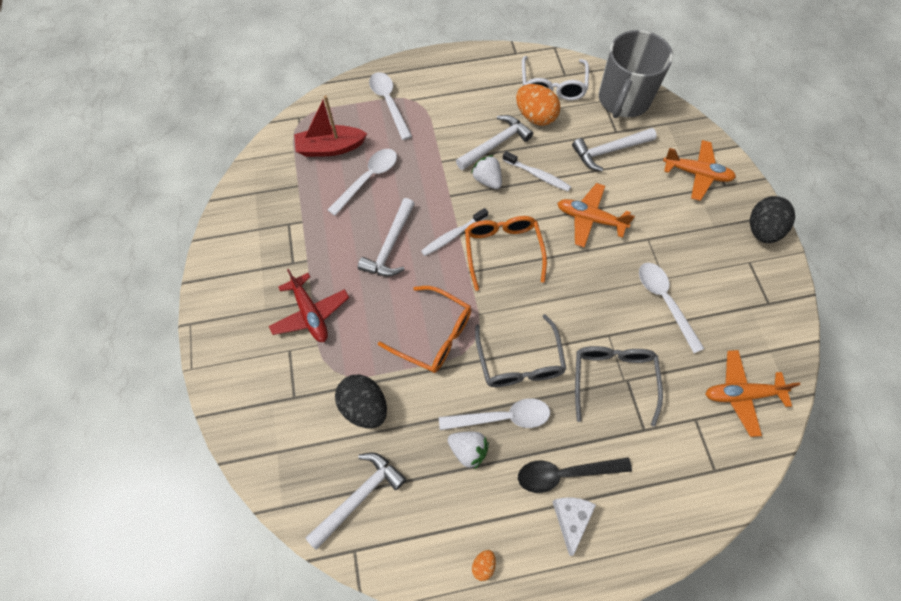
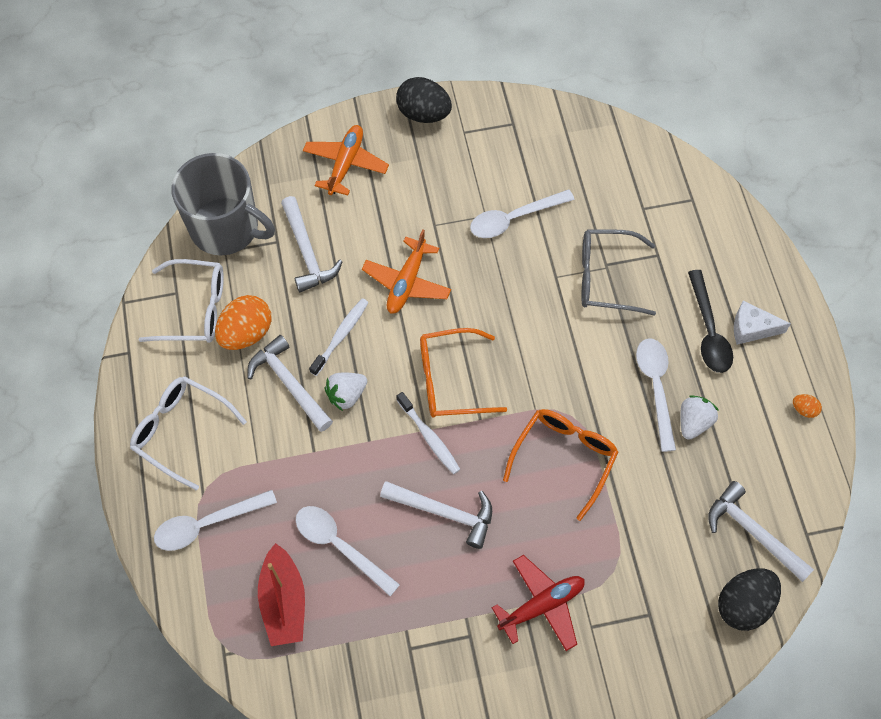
camera: 90 degrees left, 0 degrees up
black egg [335,374,387,429] -> black egg moved to [718,568,781,631]
grey glasses [475,314,566,387] -> none
orange plane [706,350,801,437] -> none
none -> white glasses [130,376,247,491]

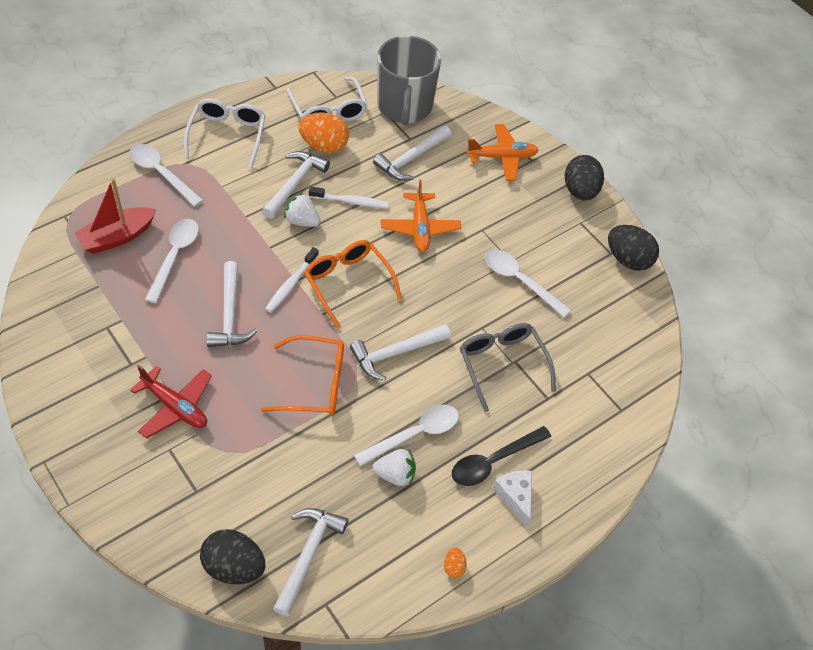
camera: 60 degrees right, 10 degrees down
orange plane [362,229,451,314] -> orange plane turned 90 degrees counterclockwise [381,180,461,252]
none -> white hammer [350,324,451,380]
none -> black egg [608,225,659,271]

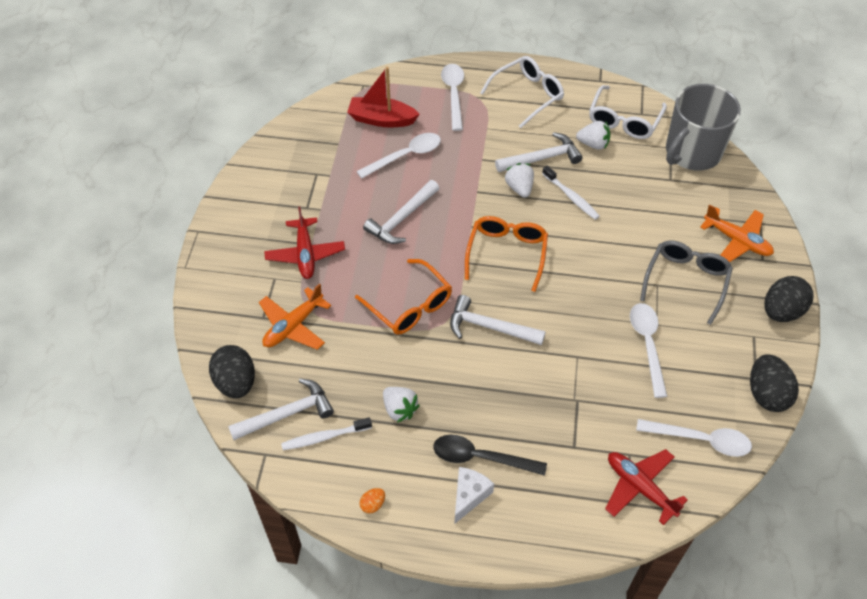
camera: 50 degrees right, 0 degrees up
white toothbrush [265,247,319,313] -> white toothbrush moved to [281,417,372,450]
orange egg [298,112,349,153] -> white strawberry [576,121,611,150]
white spoon [354,405,459,467] -> white spoon moved to [636,419,752,457]
white hammer [373,125,451,181] -> none
orange plane [381,180,461,252] -> orange plane moved to [259,283,331,350]
grey glasses [460,323,556,412] -> grey glasses moved to [640,240,733,325]
none -> red plane [605,449,688,525]

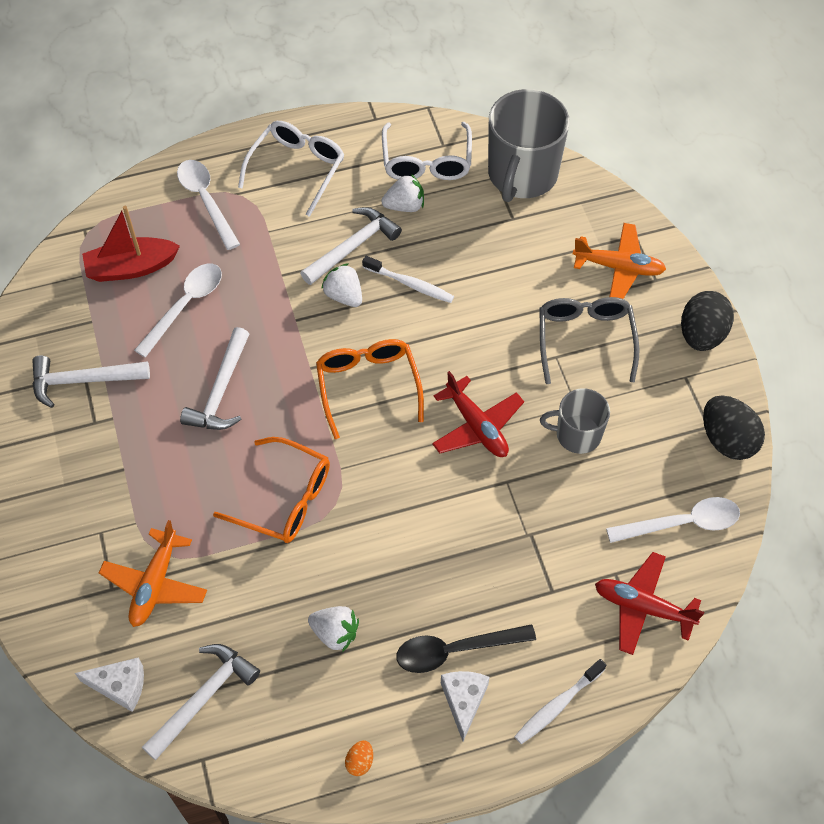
camera: 25 degrees left, 5 degrees up
black egg [209,345,255,398] -> white cheese [75,657,144,712]
red plane [264,206,345,279] -> red plane moved to [432,371,524,457]
white toothbrush [281,417,372,450] -> white toothbrush moved to [514,659,606,744]
white hammer [450,295,546,345] -> white hammer moved to [32,355,150,408]
white spoon [630,303,667,398] -> grey mug [540,388,610,454]

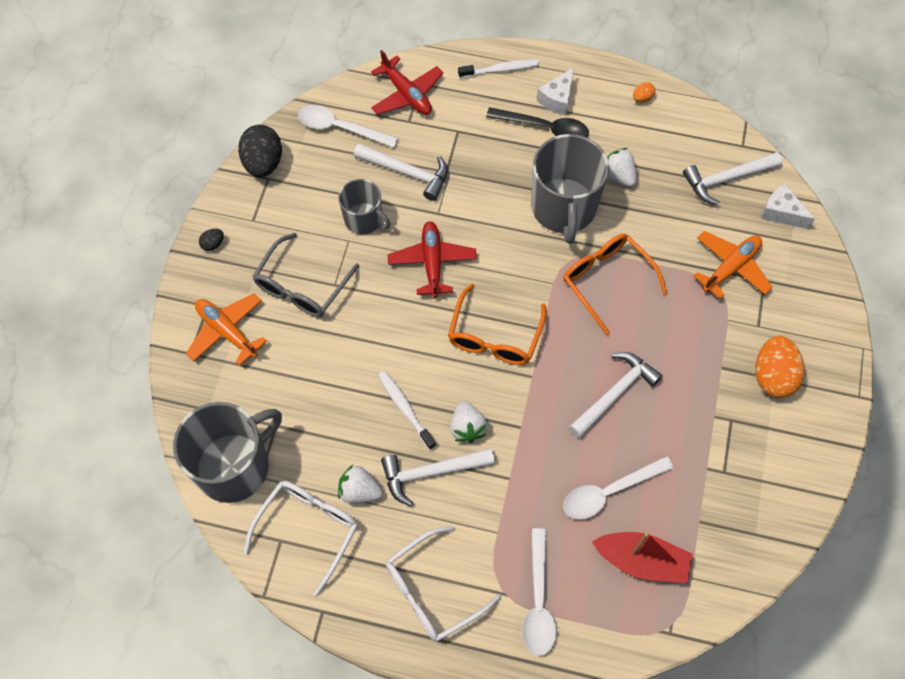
camera: 150 degrees left, 5 degrees up
white hammer [32,355,150,408] -> white hammer moved to [354,143,448,201]
black egg [681,291,734,351] -> black egg [199,229,224,251], size x0.45
none -> grey mug [531,134,609,244]
none -> orange egg [755,336,805,398]

